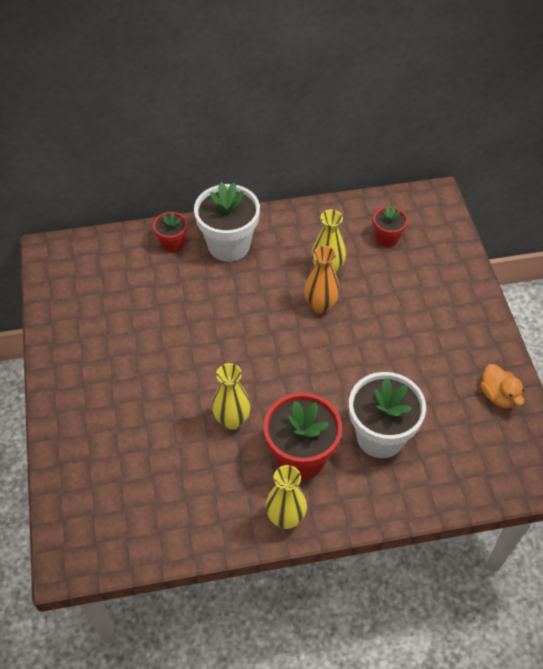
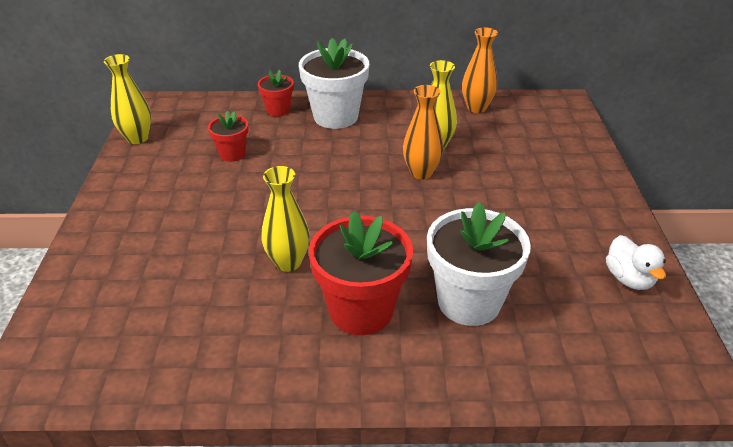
camera: 10 degrees right, 15 degrees down
yellow vase [266,465,307,529] -> yellow vase moved to [104,54,152,144]
red flower pot [373,206,408,247] -> red flower pot moved to [208,111,249,162]
orange duck [480,364,524,408] -> white duck [606,235,666,290]
none -> orange vase [462,27,498,113]

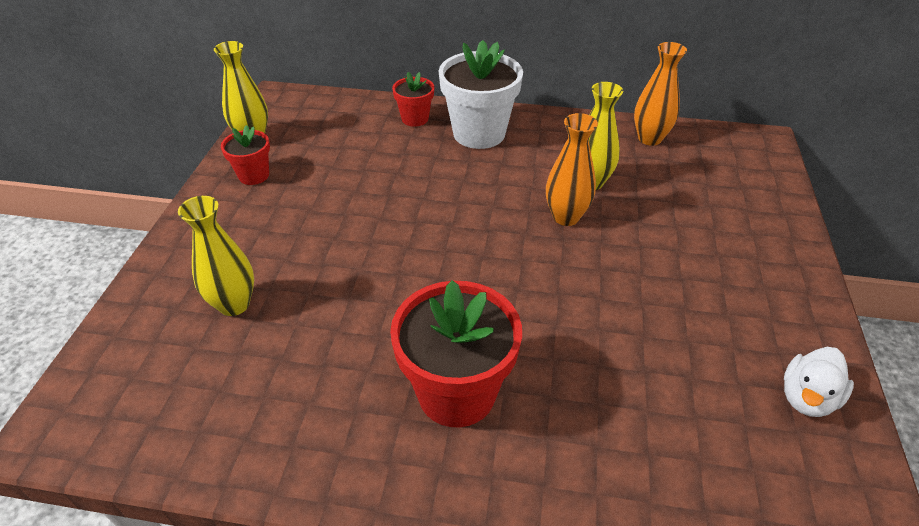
camera: 10 degrees right, 5 degrees up
red flower pot [208,111,249,162] -> red flower pot moved to [221,125,270,185]
yellow vase [261,166,310,272] -> yellow vase moved to [178,196,254,316]
white flower pot [427,202,531,326] -> none
white duck [606,235,666,290] -> white duck turned 45 degrees clockwise [784,347,854,417]

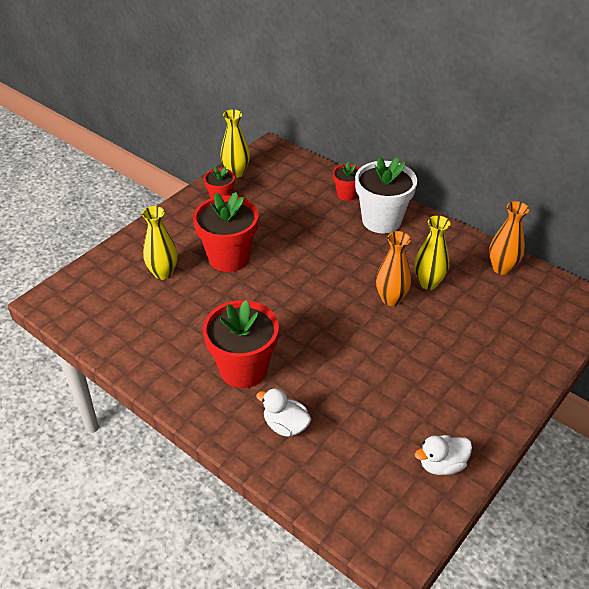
camera: 30 degrees right, 0 degrees up
none -> red flower pot [193,192,259,272]
none -> white duck [256,388,311,437]

